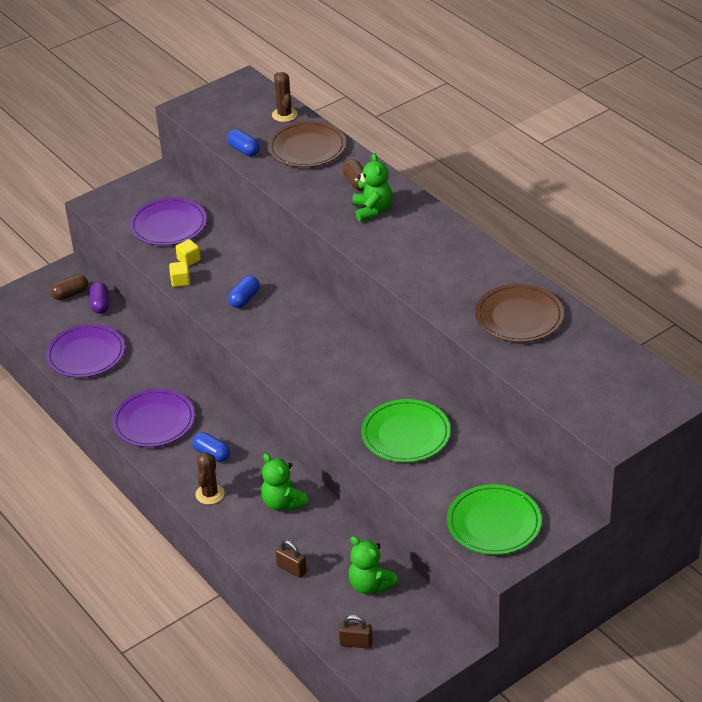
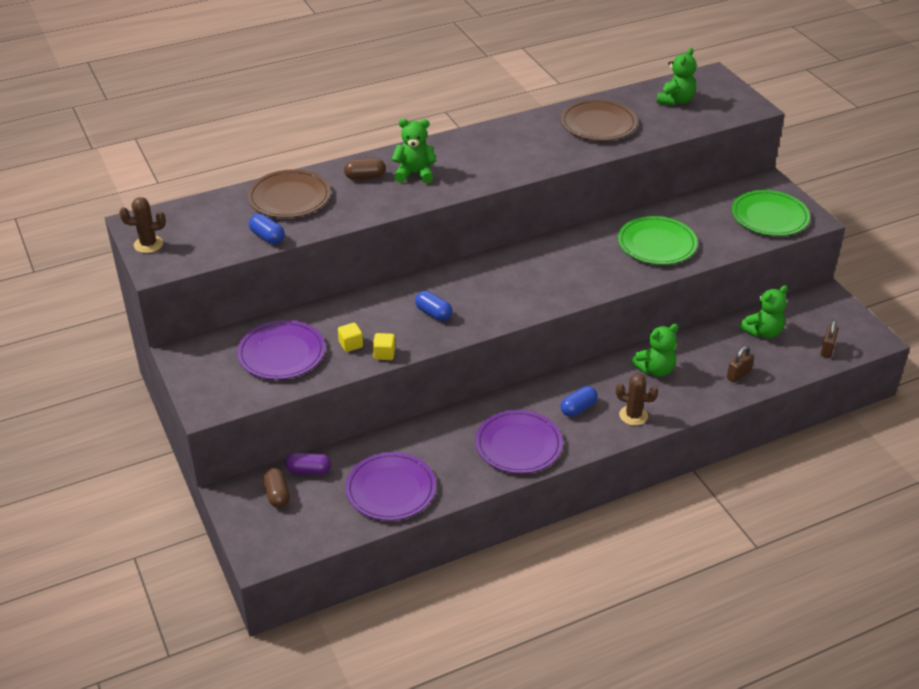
camera: 80 degrees left, 0 degrees up
blue capsule [227,129,260,156] -> blue capsule turned 75 degrees clockwise [249,214,285,244]
brown cactus [272,72,298,122] -> brown cactus moved to [120,197,166,253]
none -> green teddy bear [656,48,696,106]

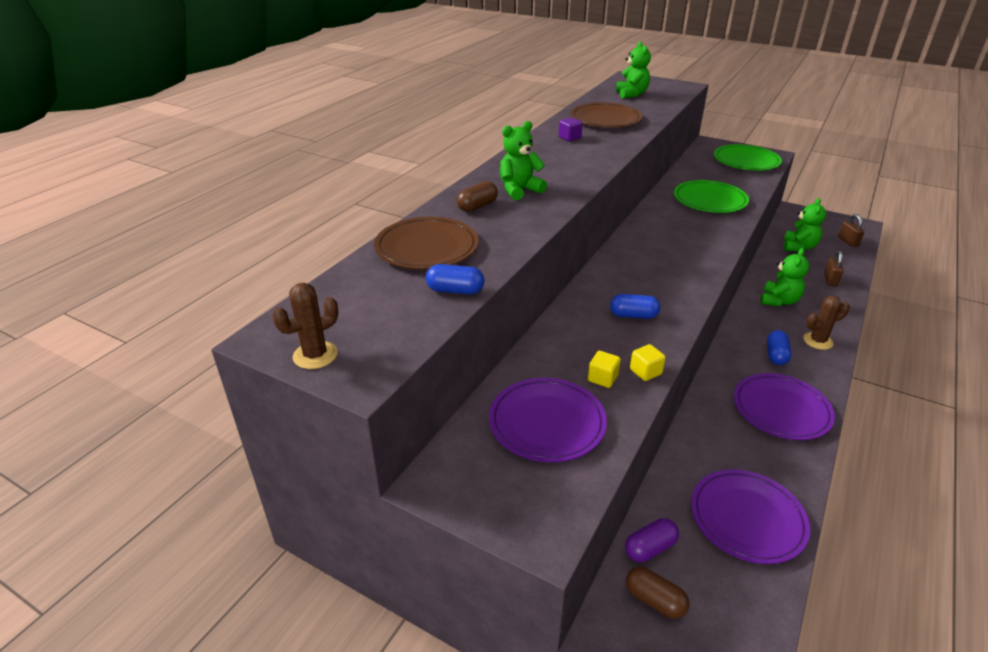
camera: 35 degrees left, 5 degrees down
none -> purple cube [559,118,583,141]

